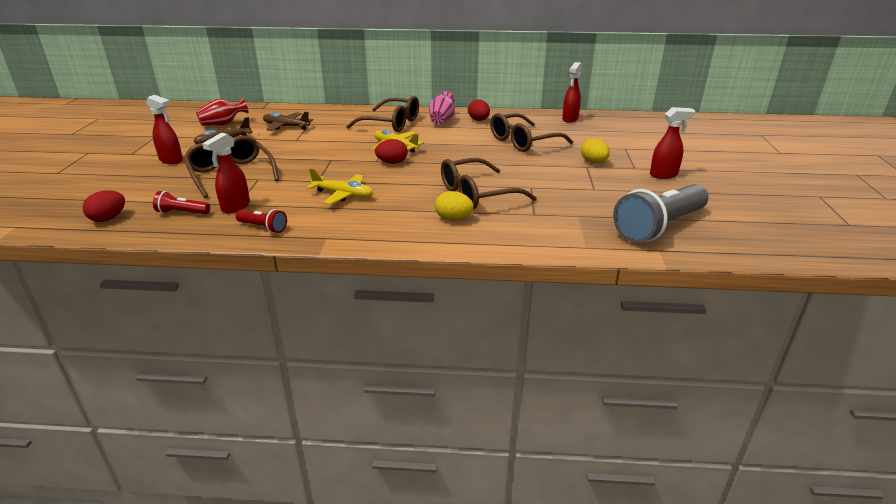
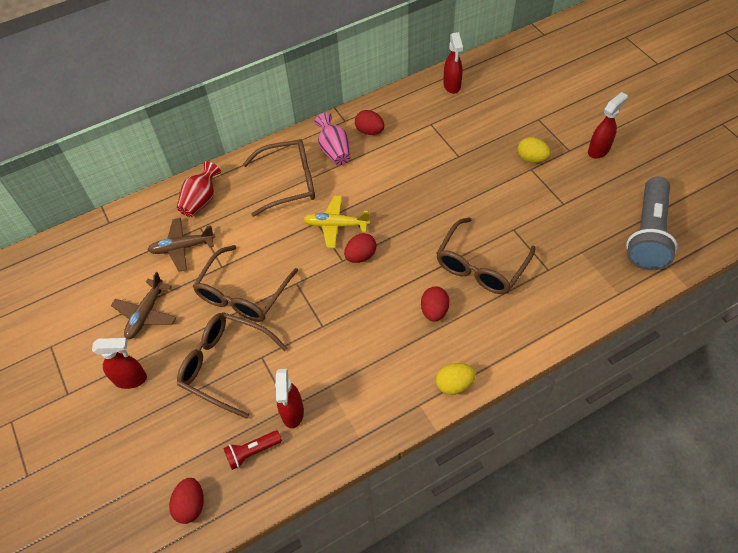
camera: 30 degrees left, 25 degrees up
red vase [196,98,249,126] -> red vase moved to [177,161,221,217]
red flashlight [236,209,287,233] -> none
yellow plane [307,168,373,205] -> none
yellow egg [435,191,474,220] -> yellow egg moved to [436,363,476,395]
brown glasses [490,113,573,152] -> brown glasses moved to [193,245,298,322]
none -> red egg [421,286,450,322]

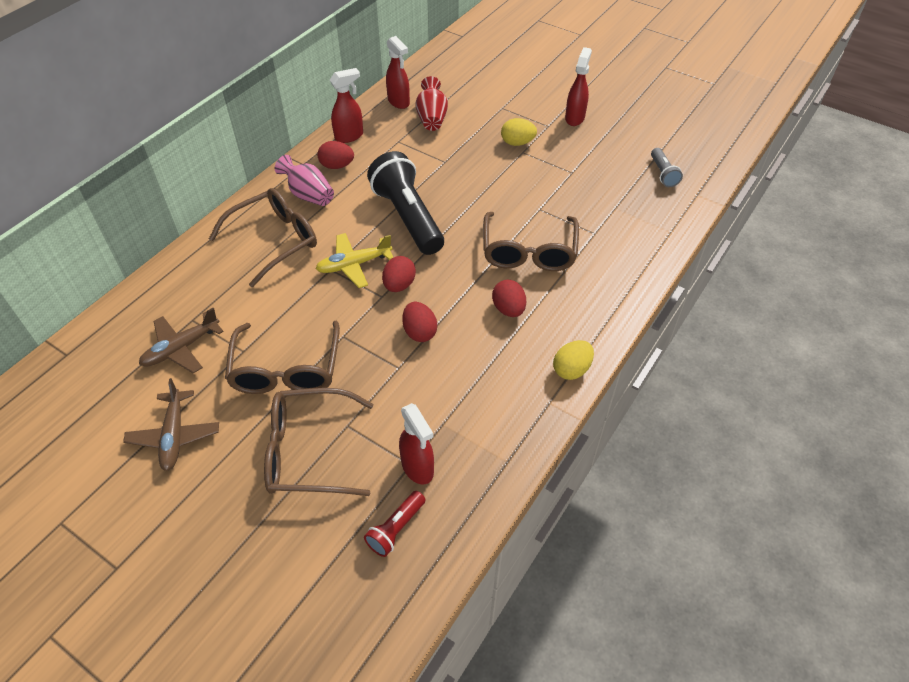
camera: 30 degrees left, 5 degrees down
red spray bottle [92,338,147,389] -> red spray bottle moved to [330,68,363,143]
red egg [169,478,204,524] -> red egg moved to [402,302,437,342]
red vase [177,161,221,217] -> red vase moved to [415,76,448,131]
grey flashlight [626,177,678,270] -> grey flashlight [651,148,683,187], size x0.47
none -> black flashlight [367,151,444,255]

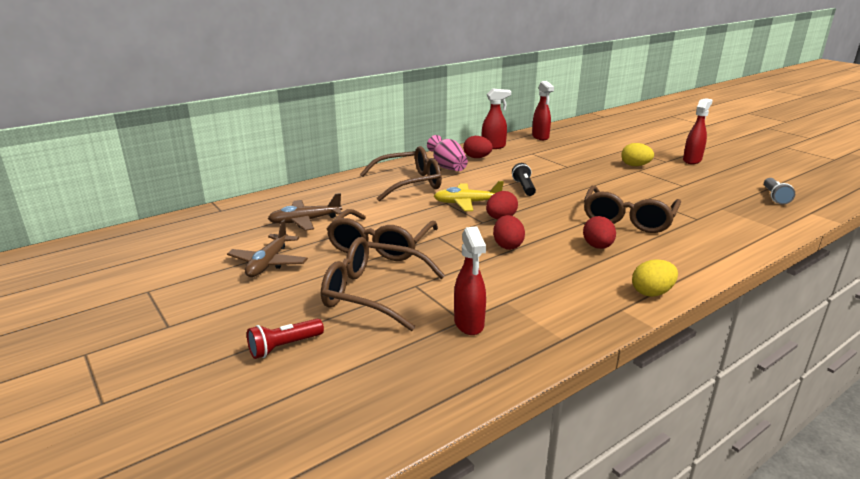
camera: 20 degrees right, 25 degrees down
red flashlight [364,491,426,557] -> red flashlight moved to [247,318,324,359]
black flashlight [367,151,444,255] -> black flashlight [512,163,536,196], size x0.47
red vase [415,76,448,131] -> none

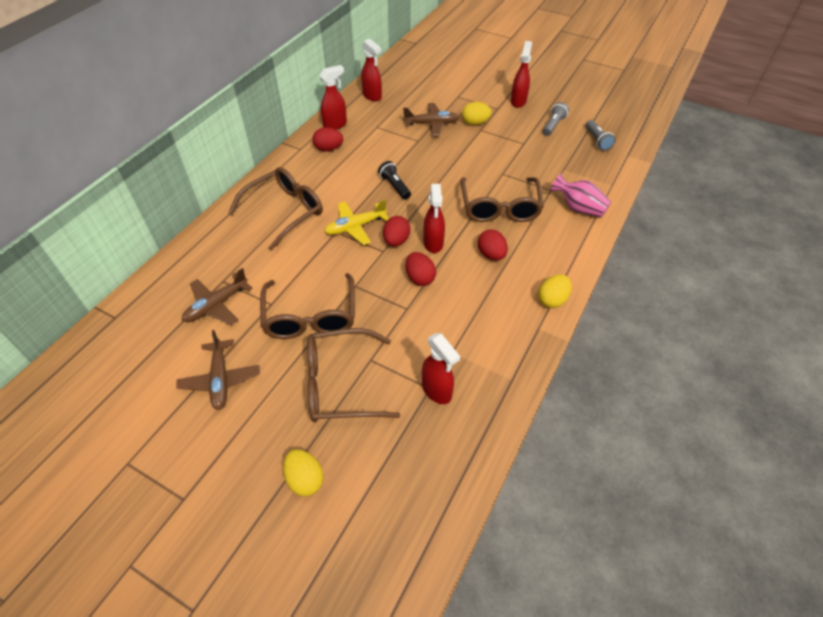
camera: 25 degrees left, 25 degrees up
red flashlight [247,318,324,359] -> yellow egg [283,449,323,497]
pink vase [427,135,468,171] -> pink vase moved to [550,173,611,217]
none -> brown plane [403,103,460,136]
none -> red spray bottle [424,184,445,253]
none -> grey flashlight [543,102,569,136]

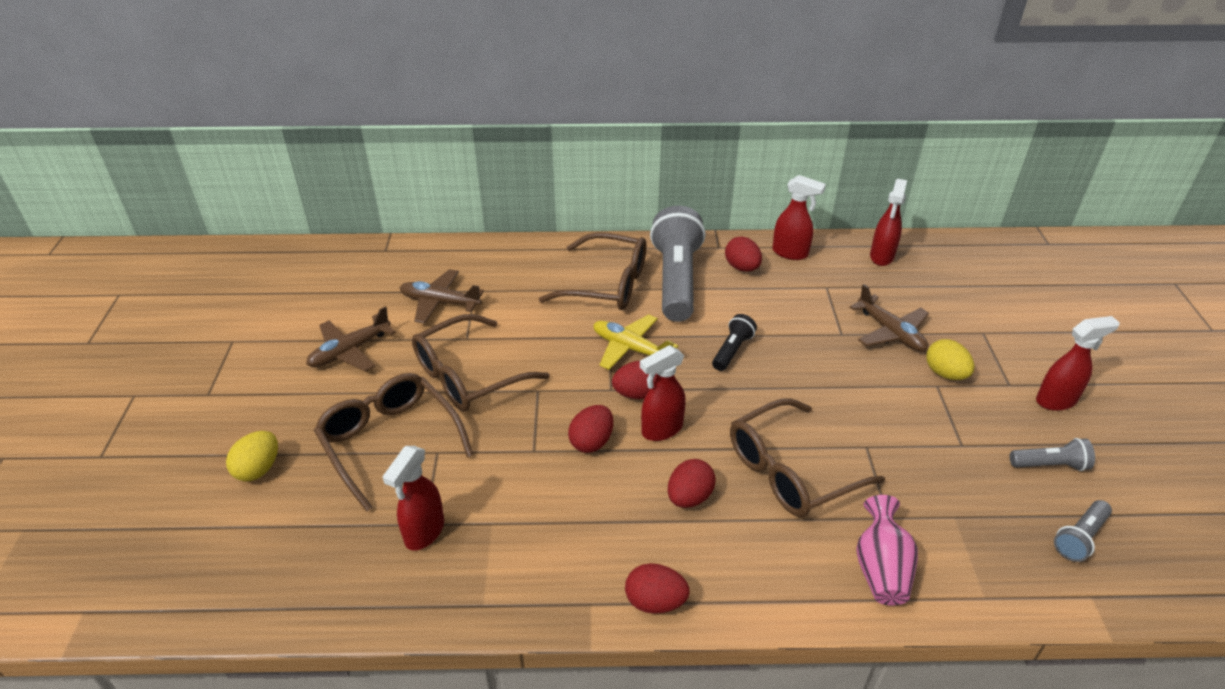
camera: 60 degrees right, 10 degrees down
yellow egg [538,274,572,308] -> red egg [625,563,690,614]
none -> grey flashlight [650,206,706,322]

